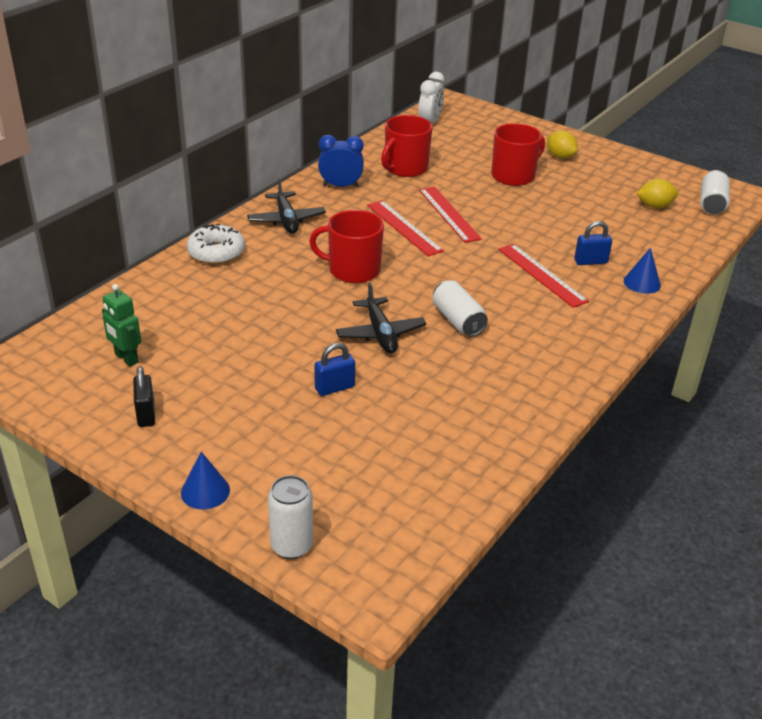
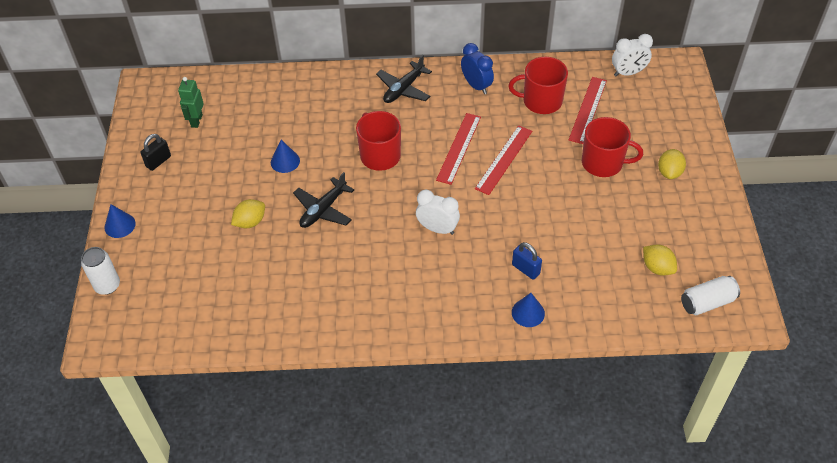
camera: 55 degrees right, 15 degrees up
white donut [187,223,245,264] -> none
blue padlock [314,343,355,396] -> yellow lemon [231,199,265,229]
white can [433,280,488,337] -> none
red ruler [498,244,589,308] -> red ruler moved to [569,77,607,144]
none -> blue cone [271,140,300,173]
none -> white clock [416,190,460,235]

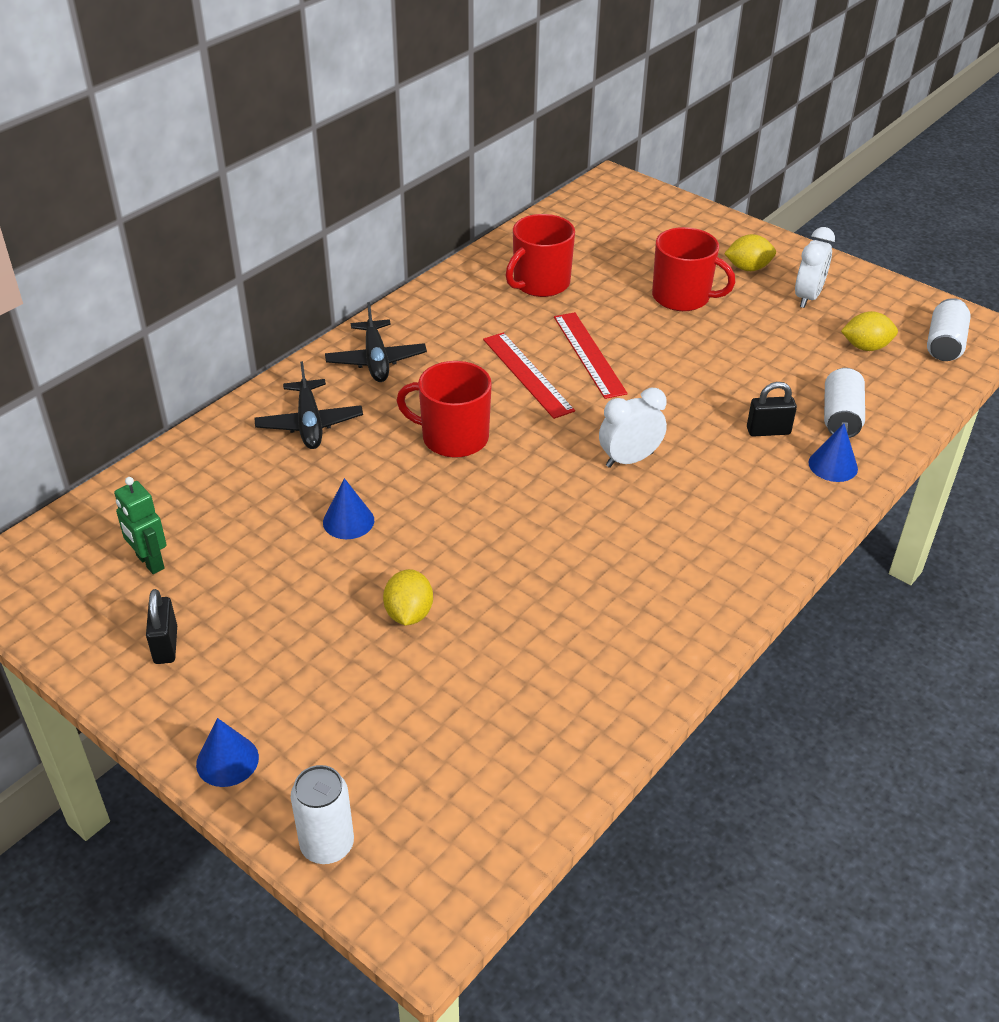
camera: 50 degrees left, 10 degrees down
black plane [293,172,354,228] -> black plane moved to [254,361,363,449]
blue clock [461,43,494,94] -> none
blue padlock [512,242,542,280] -> black padlock [747,382,797,437]
red ruler [569,77,607,144] -> none
red mug [582,117,643,177] -> red mug turned 60 degrees clockwise [652,227,736,311]
white clock [612,34,653,76] -> white clock moved to [795,227,835,308]
yellow lemon [658,149,686,179] -> yellow lemon turned 60 degrees counterclockwise [724,234,776,271]
none -> white can [824,368,865,438]

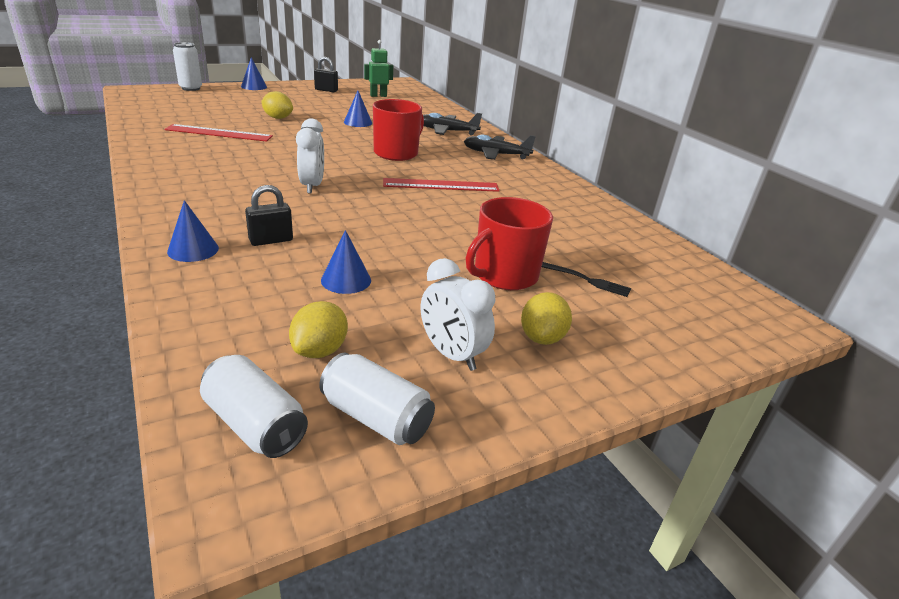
camera: 110 degrees right, 10 degrees down
red mug [506,214,575,297] -> none
red ruler [554,312,628,399] -> red ruler moved to [164,124,273,142]
black padlock [747,382,797,437] -> black padlock turned 45 degrees clockwise [245,185,293,246]
white can [824,368,865,438] -> white can moved to [319,353,435,445]
none -> blue cone [321,230,371,294]
none -> black fork [542,262,631,297]

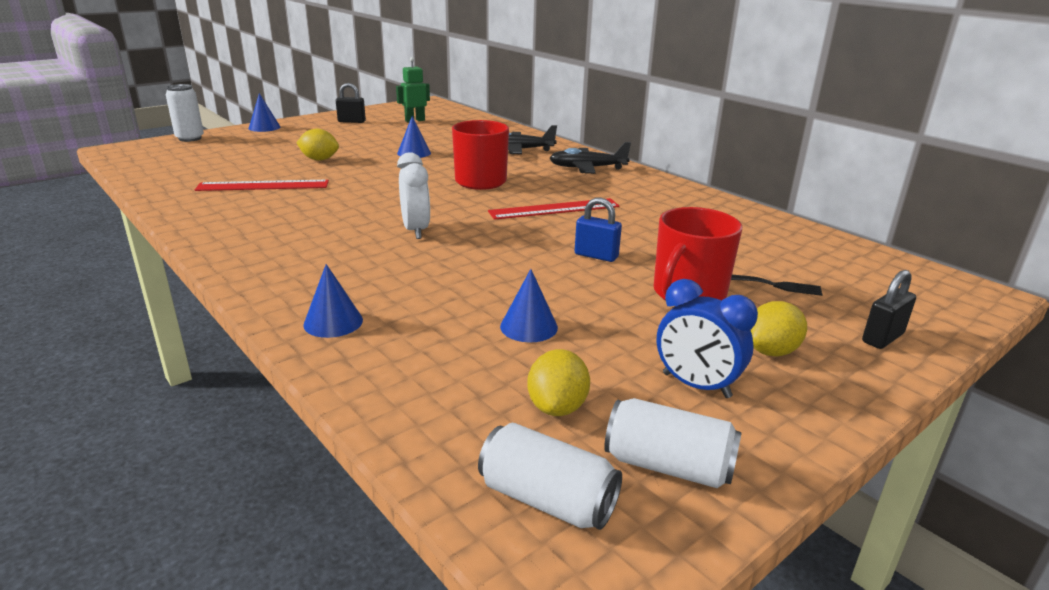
camera: 10 degrees left, 5 degrees down
black padlock [245,185,293,246] -> black padlock moved to [862,270,916,349]
white clock [421,258,496,371] -> blue clock [657,279,758,398]
yellow lemon [521,292,572,345] -> yellow lemon turned 45 degrees clockwise [751,301,807,356]
none -> blue padlock [575,198,622,262]

